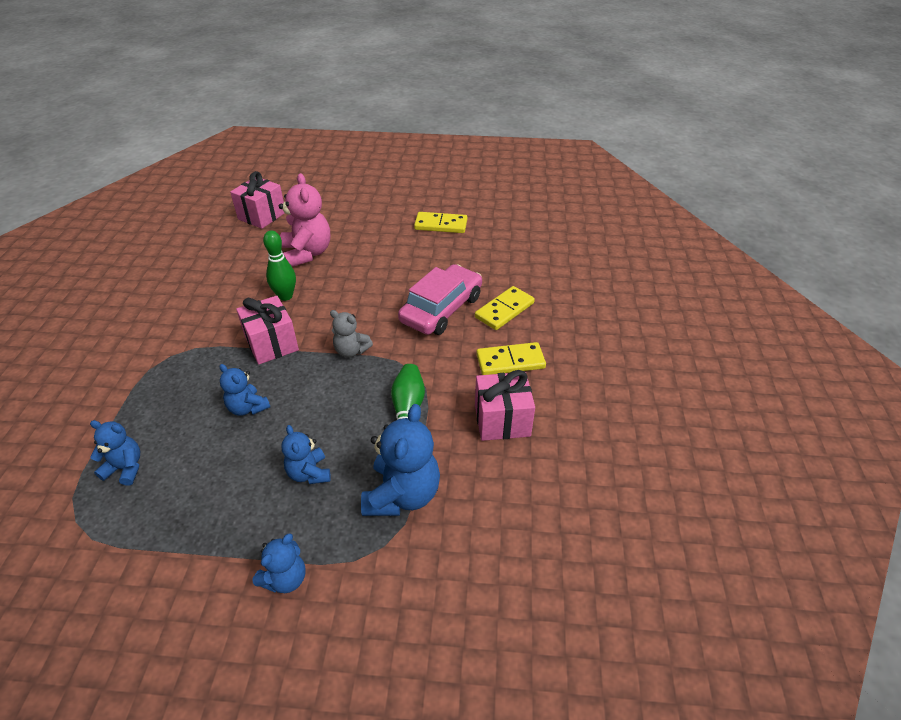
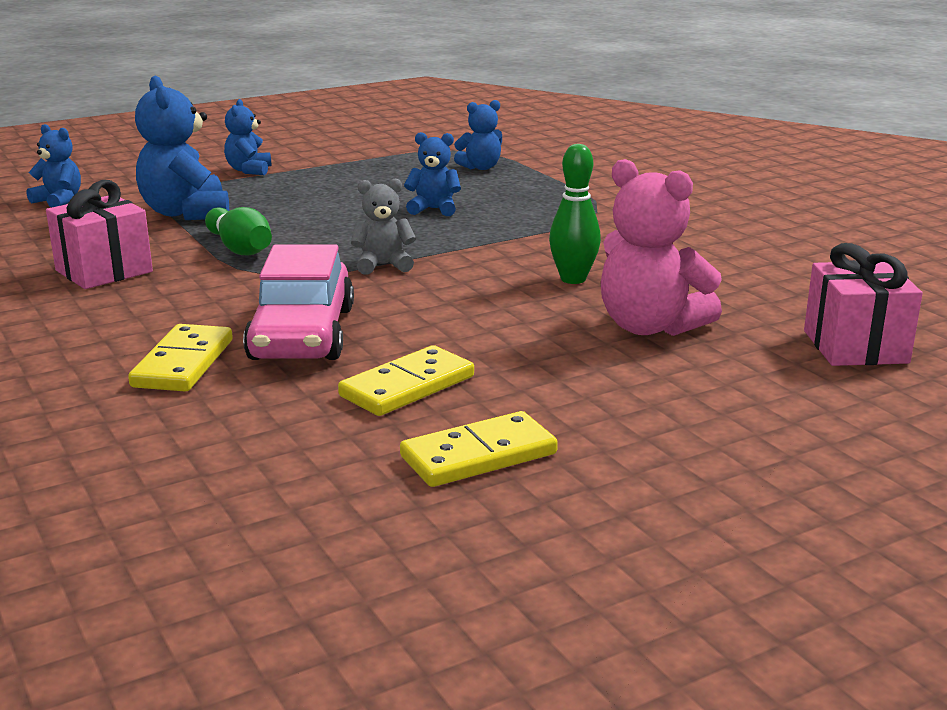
camera: 145 degrees right, 20 degrees down
pink gift [236,296,299,365] -> none
blue teddy bear [281,425,331,484] -> blue teddy bear moved to [26,124,81,208]
yellow domino [476,342,546,375] -> yellow domino moved to [338,345,474,416]

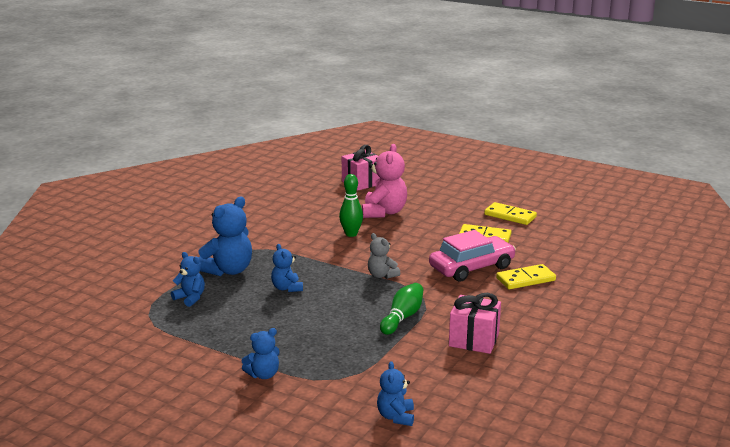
camera: 120 degrees left, 0 degrees up
blue teddy bear [135,76,229,220] -> blue teddy bear moved to [198,197,252,276]

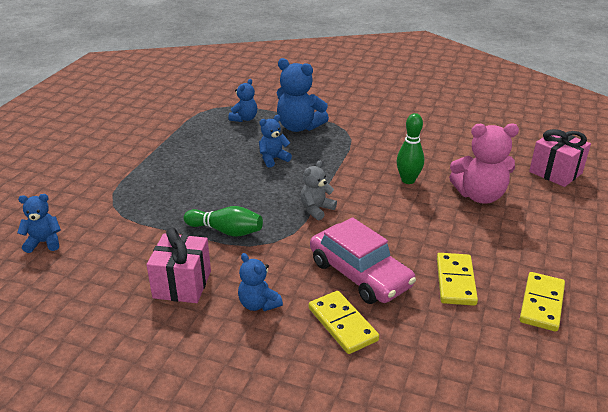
camera: 80 degrees right, 10 degrees up
blue teddy bear [241,328,280,379] -> blue teddy bear moved to [238,253,283,311]

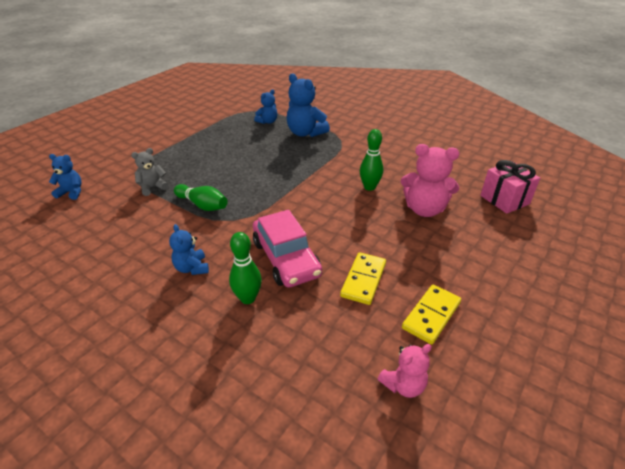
camera: 15 degrees right, 5 degrees up
pink gift [146,227,211,303] -> none
blue teddy bear [259,115,292,168] -> none
grey teddy bear [301,161,337,220] -> grey teddy bear moved to [131,148,168,196]
yellow domino [309,291,379,354] -> green bowling pin [229,232,262,304]
none -> pink teddy bear [378,344,432,398]

